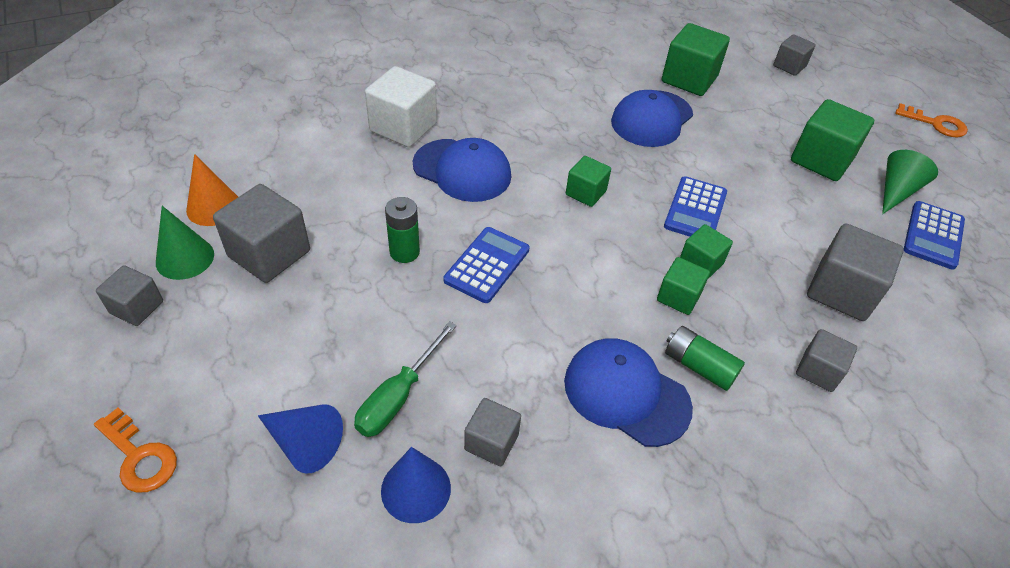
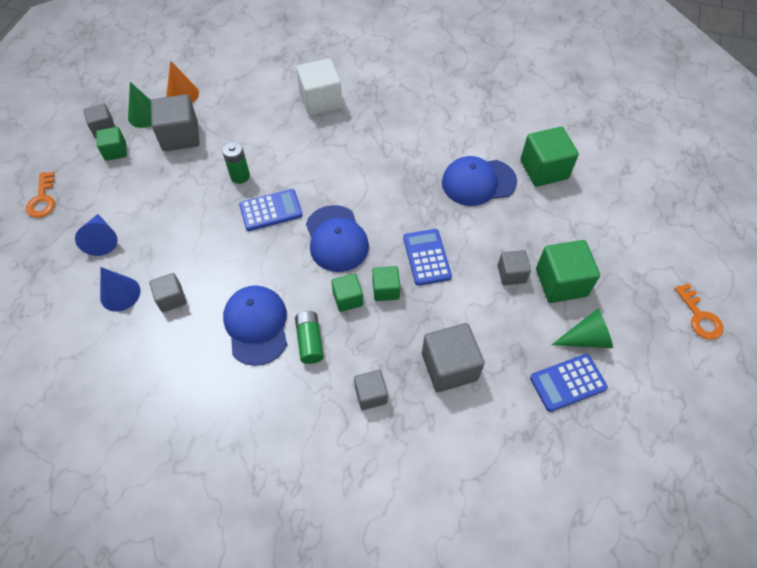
camera: 45 degrees right, 10 degrees up
green screwdriver [354,321,457,437] -> none
blue cap [413,138,511,202] -> blue cap moved to [306,205,369,272]
green cube [566,156,611,207] -> green cube moved to [96,127,127,161]
blue calculator [664,176,727,237] -> blue calculator turned 105 degrees clockwise [403,229,452,286]
grey cube [773,34,816,76] -> grey cube moved to [498,250,531,285]

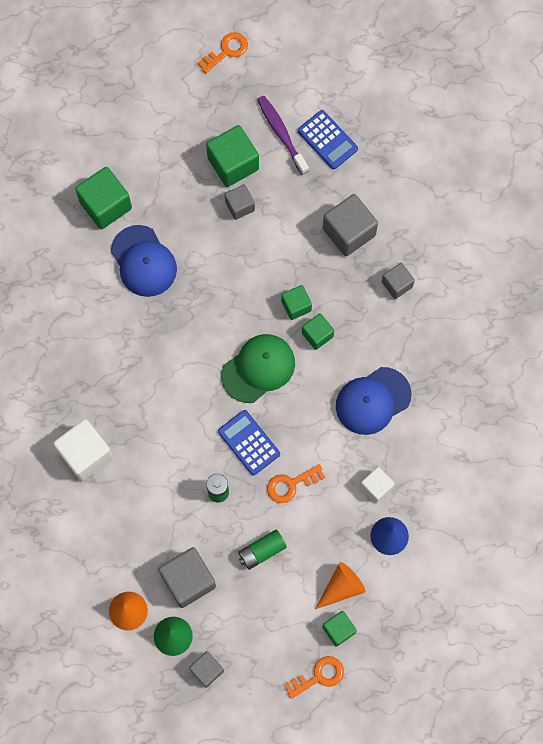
camera: 110 degrees left, 15 degrees up
blue cone [75,214,117,256] -> orange cone [315,562,365,609]
green cube [96,127,127,161] -> green cube moved to [322,611,357,647]
grey cube [149,273,186,312] -> white cube [360,467,395,503]
green battery [295,311,324,364] -> green battery moved to [239,530,287,570]
blue cap [306,205,369,272] -> green cap [221,334,295,403]
blue calculator [403,229,452,286] -> none
green cone [552,308,613,348] -> purple toothbrush [257,96,309,175]
none -> orange key [267,464,325,503]

